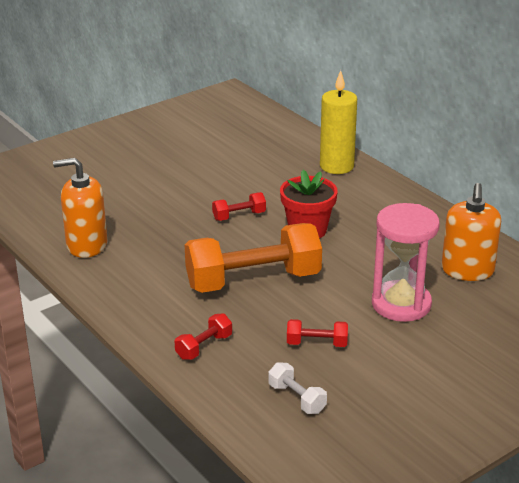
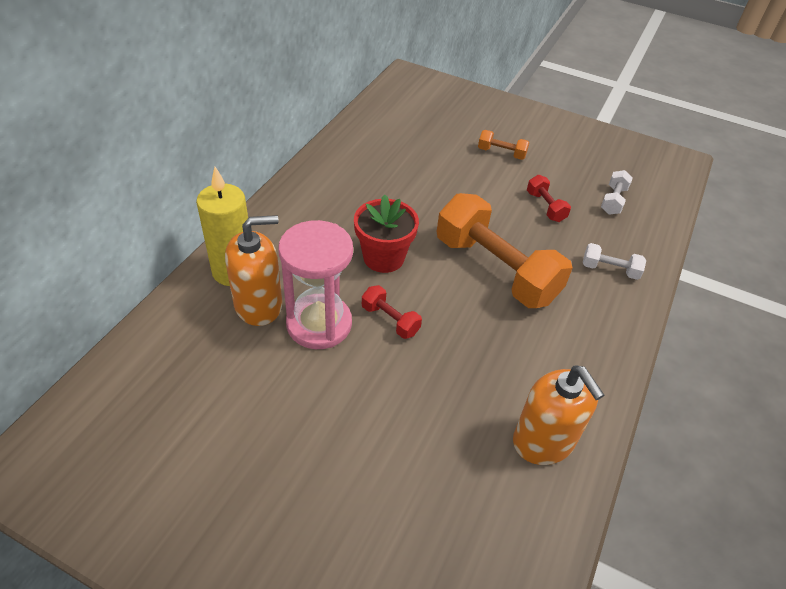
camera: 120 degrees left, 15 degrees up
red dumbbell [175,313,232,360] -> white dumbbell [583,243,646,280]
pink hourglass [372,203,440,322] -> pink hourglass moved to [278,220,353,349]
orange soap dispenser [441,183,501,281] -> orange soap dispenser moved to [225,215,282,326]
none -> orange dumbbell [478,130,530,160]

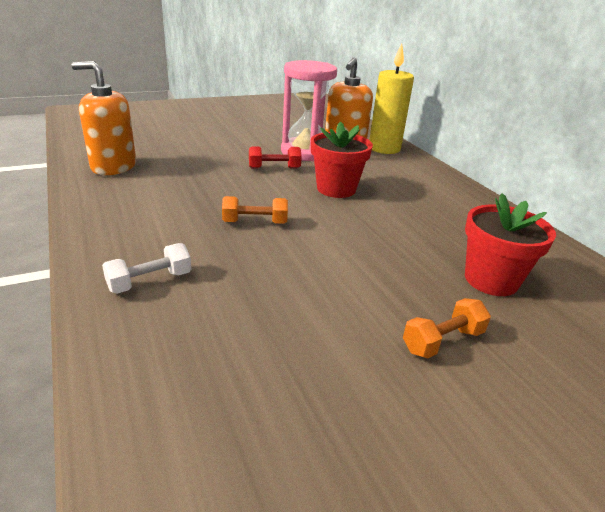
camera: 130 degrees right, 15 degrees down
orange dumbbell [437,193,572,308] -> orange dumbbell [222,196,288,224], size x0.43
red dumbbell [527,175,571,222] -> none
white dumbbell [601,170,633,215] -> none
none -> red flower pot [465,193,556,296]

